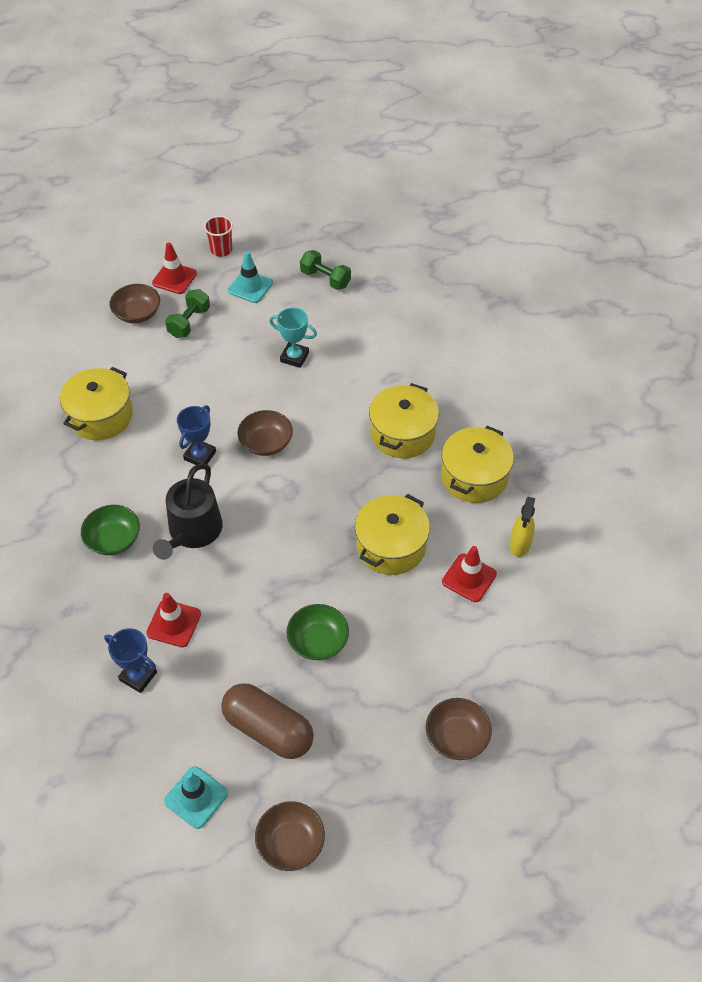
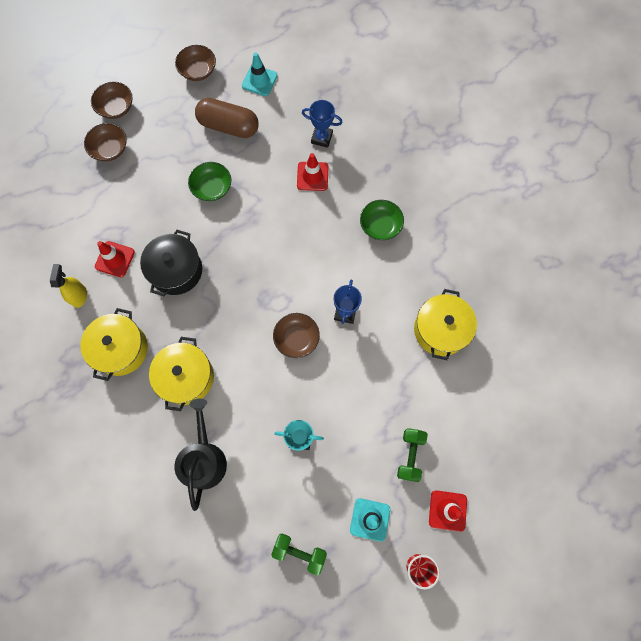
camera: 165 degrees right, 20 degrees up
brown bowl [110,284,160,323] -> brown bowl moved to [91,82,133,119]
black watering can [153,464,223,560] -> black watering can moved to [174,399,227,511]
yellow pot [355,494,430,575] -> black pot [140,230,202,296]

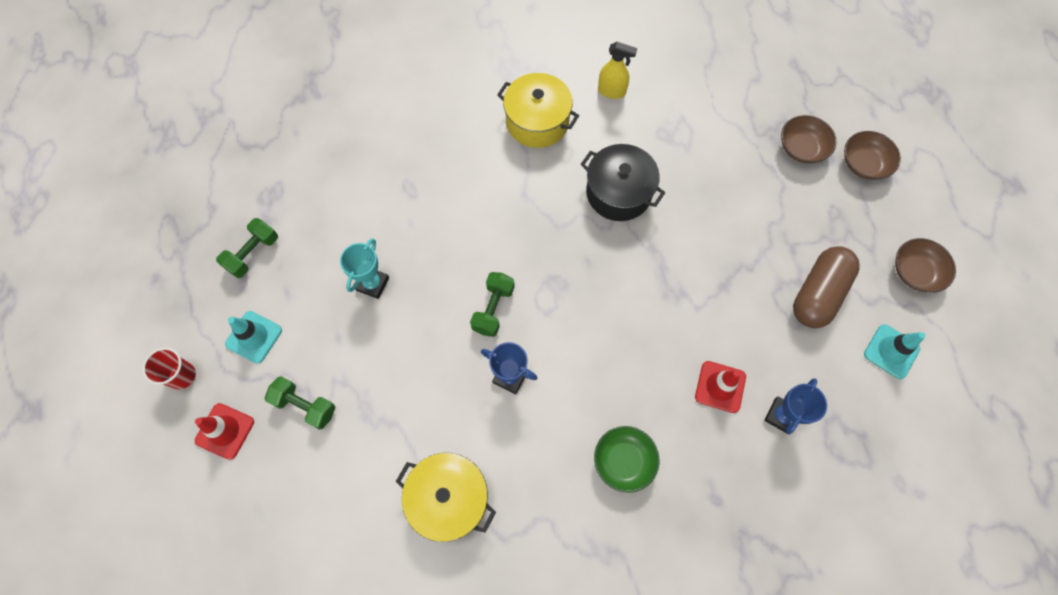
camera: 105 degrees right, 5 degrees down
red traffic cone [95,241,135,277] -> none
yellow pot [149,337,214,411] -> none
black watering can [174,399,227,511] -> none
green bowl [188,162,231,201] -> none
brown bowl [273,313,320,358] -> green dumbbell [470,272,515,337]

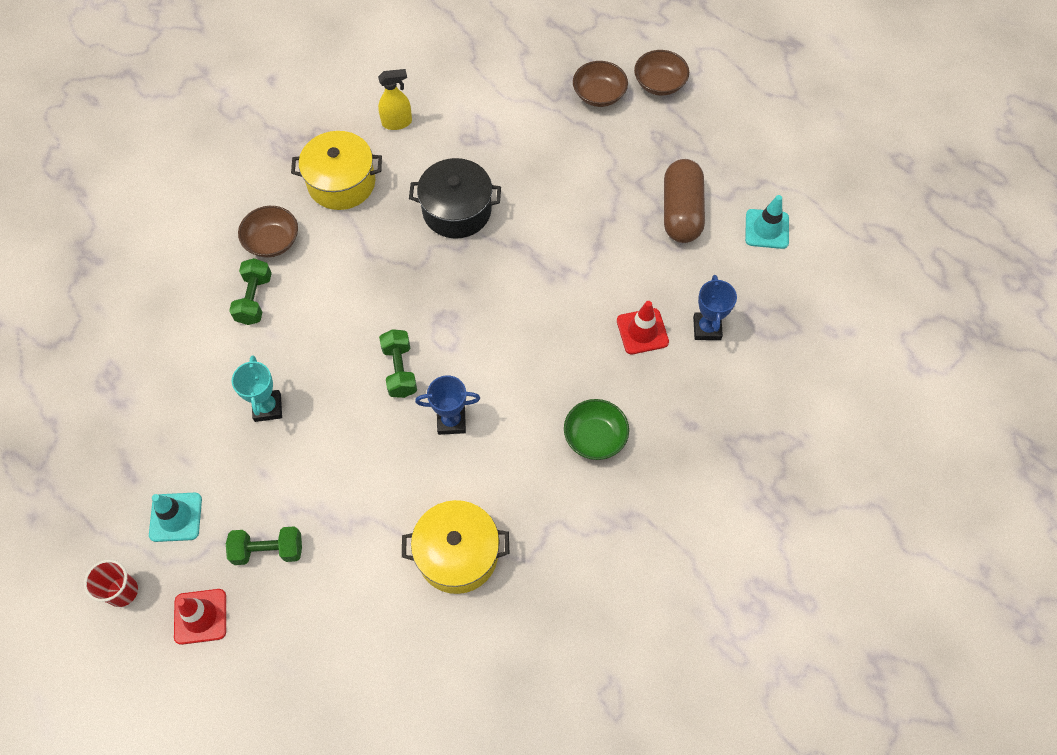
camera: 30 degrees left, 5 degrees down
green dumbbell [216,218,278,278] -> green dumbbell moved to [229,258,272,325]
brown bowl [895,238,956,293] -> brown bowl moved to [238,206,298,258]

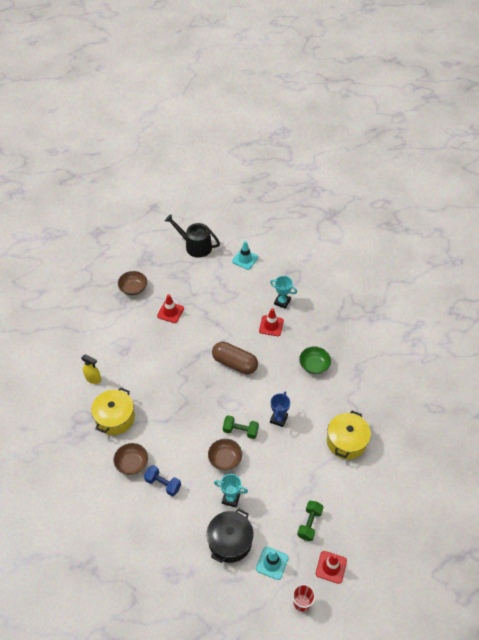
camera: 65 degrees left, 10 degrees down
green dumbbell [229,258,272,325] -> blue dumbbell [144,465,181,496]
yellow spray bottle [378,69,412,130] -> yellow spray bottle turned 105 degrees clockwise [81,355,101,384]
black pot [409,158,501,239] -> black pot moved to [207,508,254,563]
brown bowl [634,50,689,96] -> brown bowl moved to [208,439,242,470]
brown capsule [664,159,705,243] -> brown capsule moved to [212,342,258,374]
blue trophy [693,275,737,340] -> turquoise trophy [270,276,297,309]
none -> red traffic cone [157,294,184,323]
none -> black watering can [165,214,220,258]

